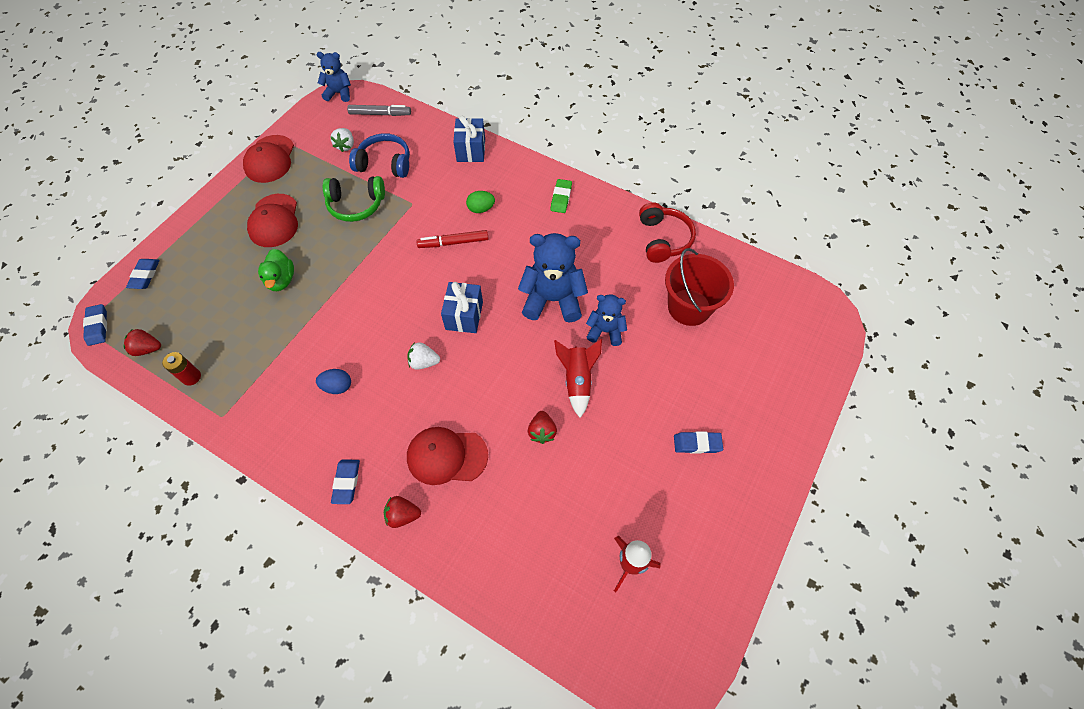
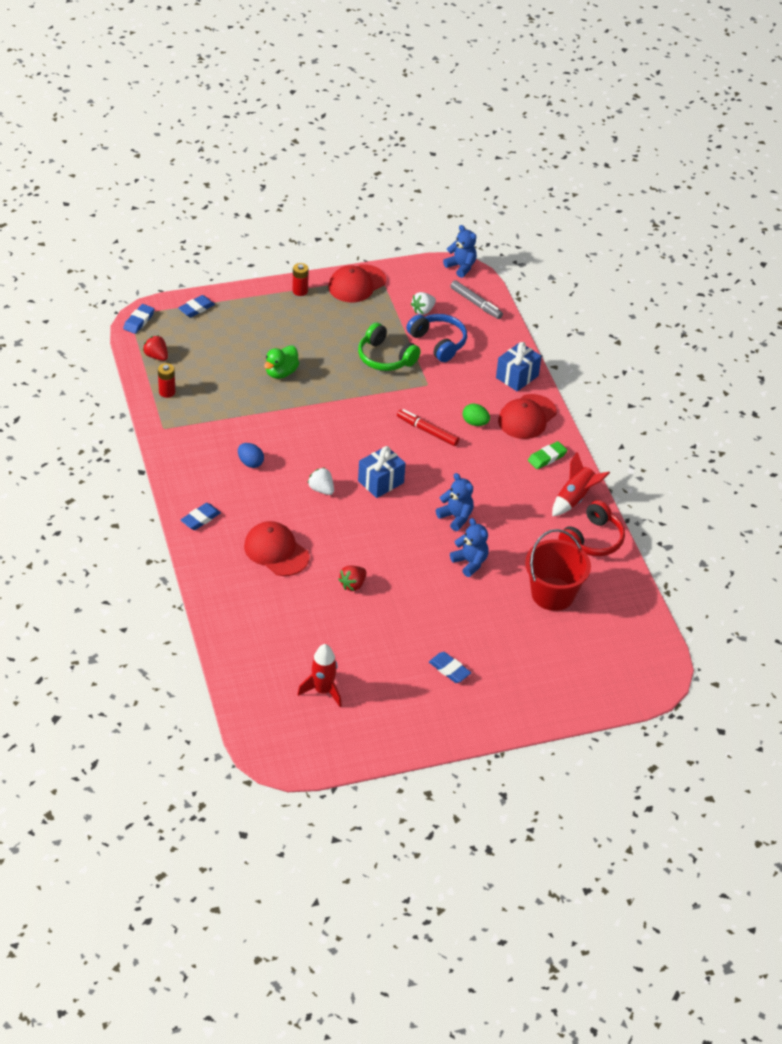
camera: 40 degrees right, 15 degrees down
red cap [247,194,298,247] -> red cap moved to [498,394,557,439]
red strawberry [384,496,421,528] -> none
blue teddy bear [518,233,588,323] -> blue teddy bear [436,473,474,531], size x0.59
red rocket [554,339,602,418] -> red rocket moved to [552,452,610,516]
none -> red battery [292,263,309,296]

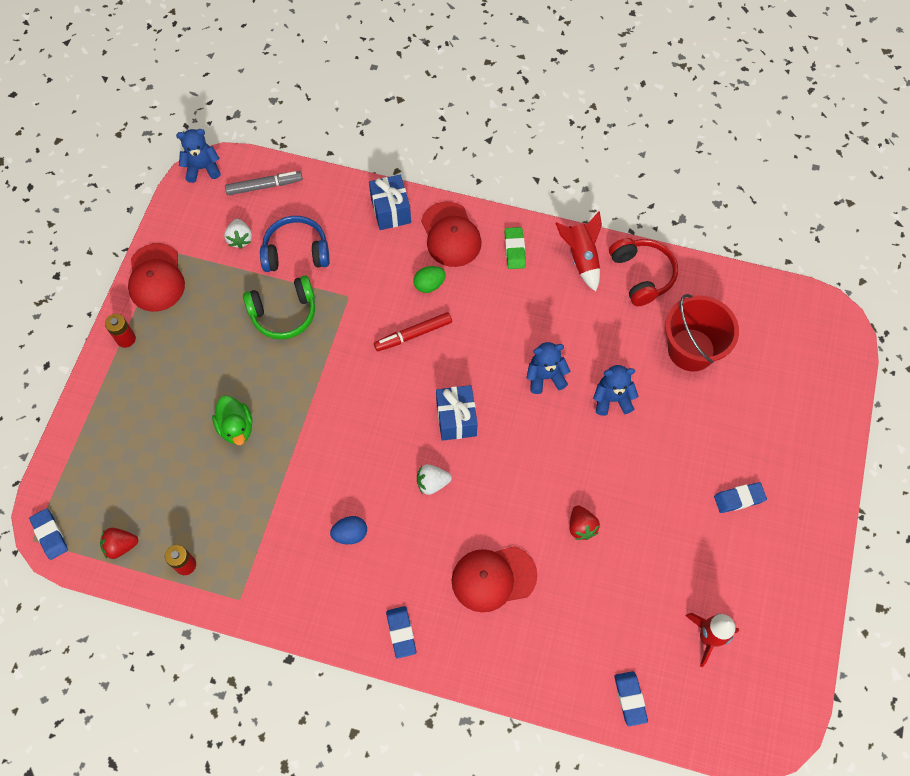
camera: 55 degrees left, 20 degrees up
blue eraser [178,295,215,318] -> blue eraser moved to [614,671,648,726]

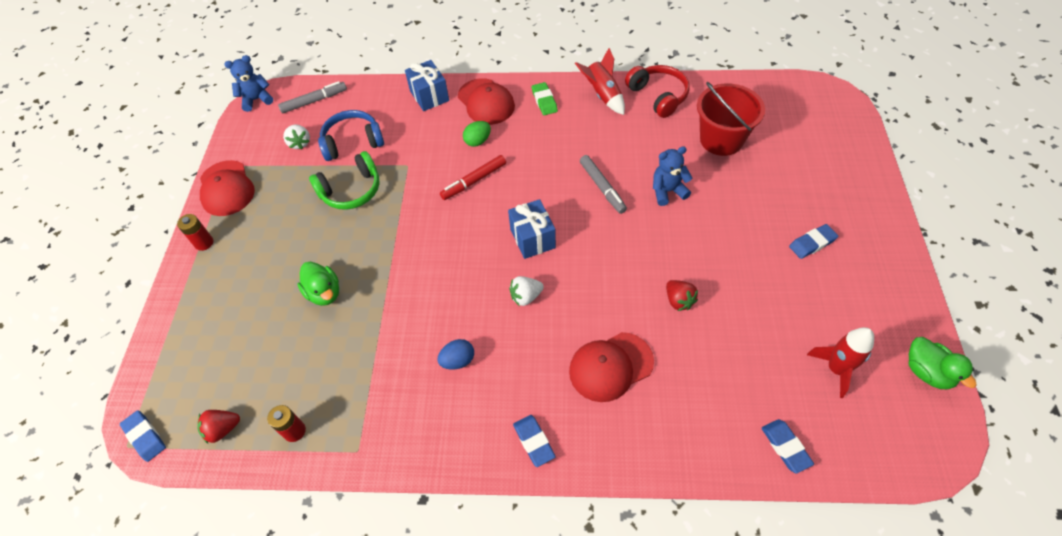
camera: 10 degrees left, 10 degrees down
blue teddy bear [526,342,570,394] -> grey marker [580,155,627,214]
none -> green duck [909,337,977,389]

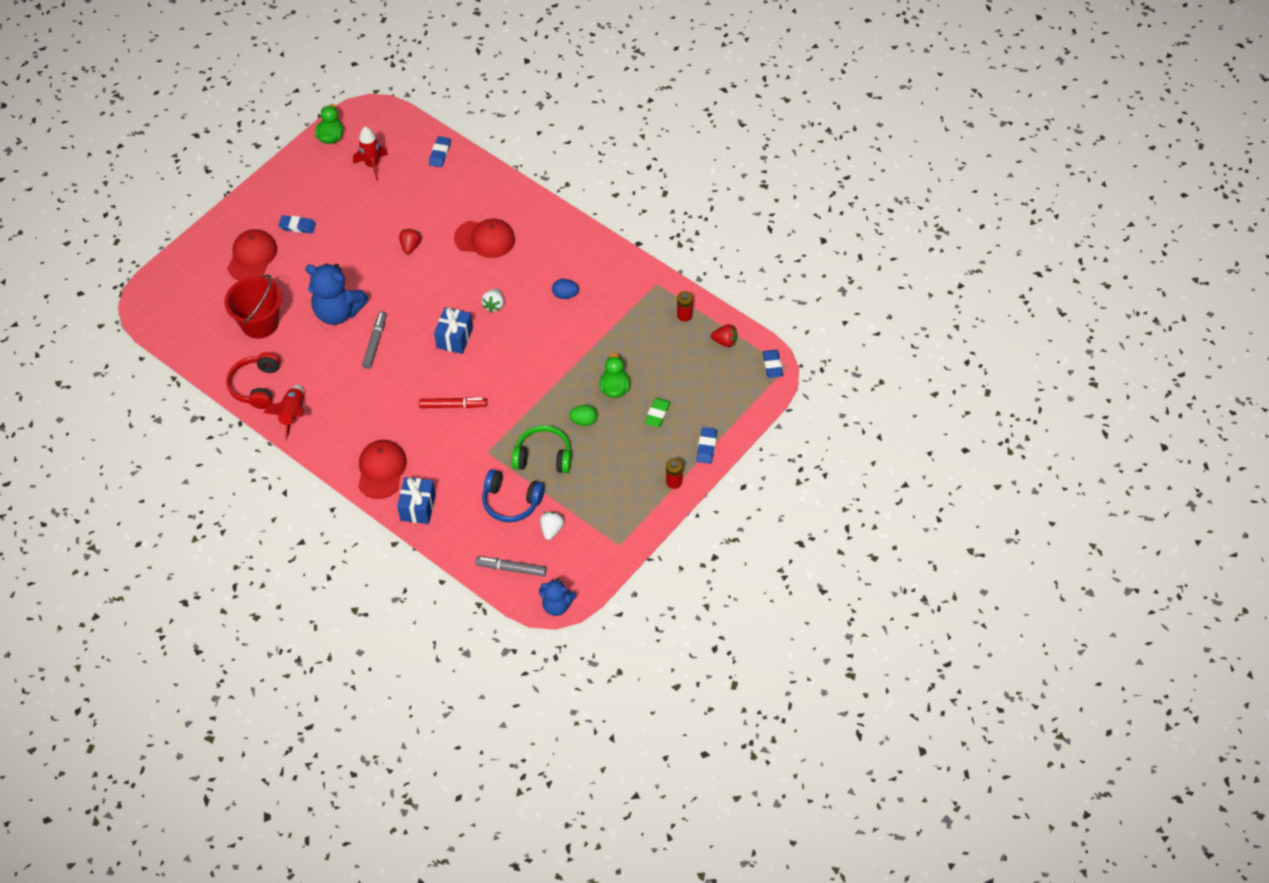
camera: 145 degrees left, 0 degrees up
red cap [200,160,255,216] -> red cap moved to [227,229,277,280]
green egg [463,121,491,147] -> green egg moved to [569,405,598,426]
white strawberry [509,276,544,306] -> white strawberry turned 90 degrees clockwise [481,289,504,313]
blue eraser [513,415,556,467] -> blue eraser moved to [696,427,717,464]
green eraser [532,82,558,115] -> green eraser moved to [645,398,671,428]
blue teddy bear [653,146,692,206] -> blue teddy bear [305,263,369,325], size x1.70

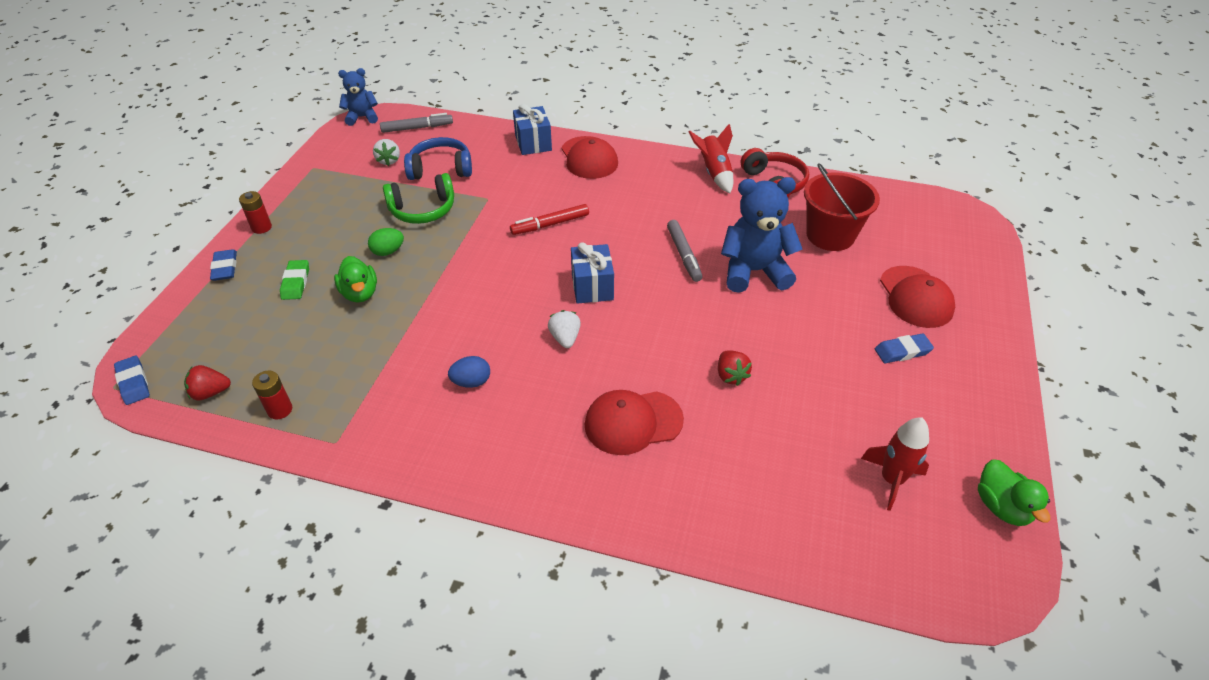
camera: 155 degrees right, 10 degrees down
blue eraser [429,136,451,167] -> none

